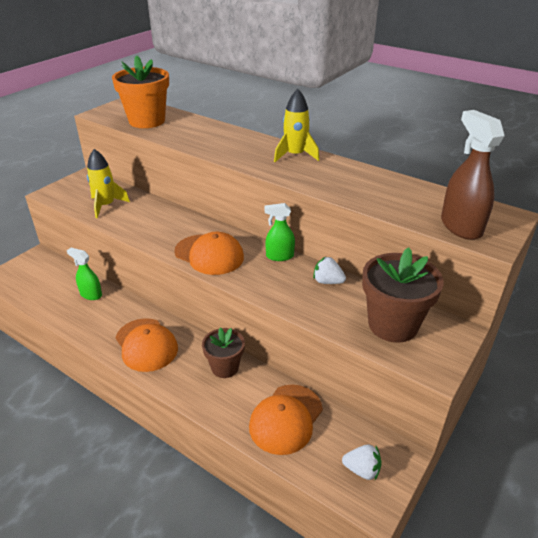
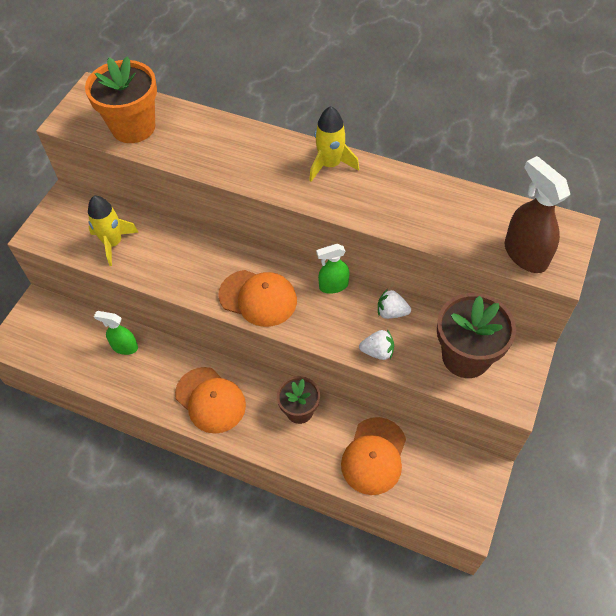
camera: 10 degrees left, 20 degrees up
white strawberry [342,444,382,480] -> white strawberry moved to [359,329,394,360]

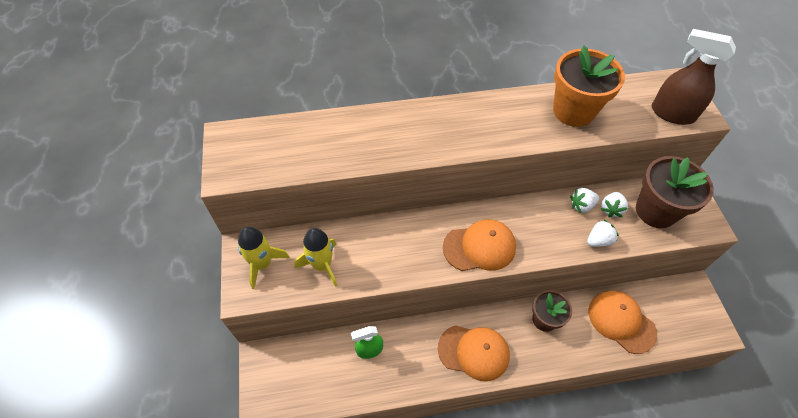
camera: 35 degrees left, 0 degrees up
orange flower pot [85,56,157,143] -> orange flower pot moved to [553,46,625,127]
yellow rocket [309,106,359,182] -> yellow rocket moved to [238,227,290,289]
green spray bottle [316,244,350,294] -> none
orange cap [341,417,406,495] -> orange cap turned 150 degrees clockwise [588,291,657,354]
none -> white strawberry [601,192,628,217]

